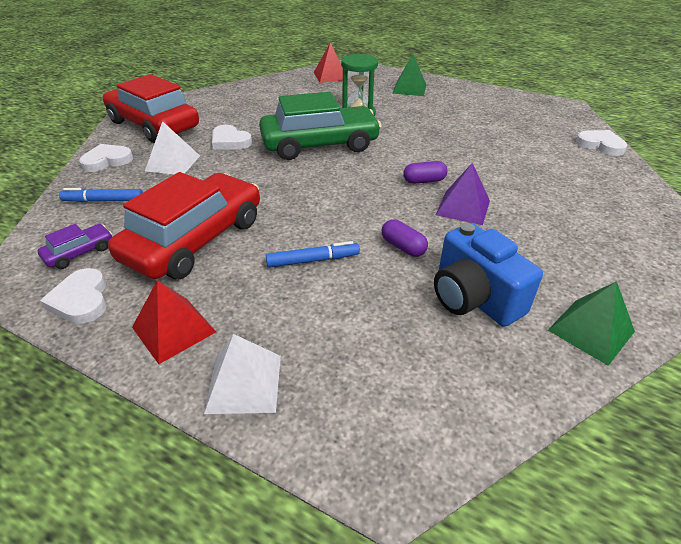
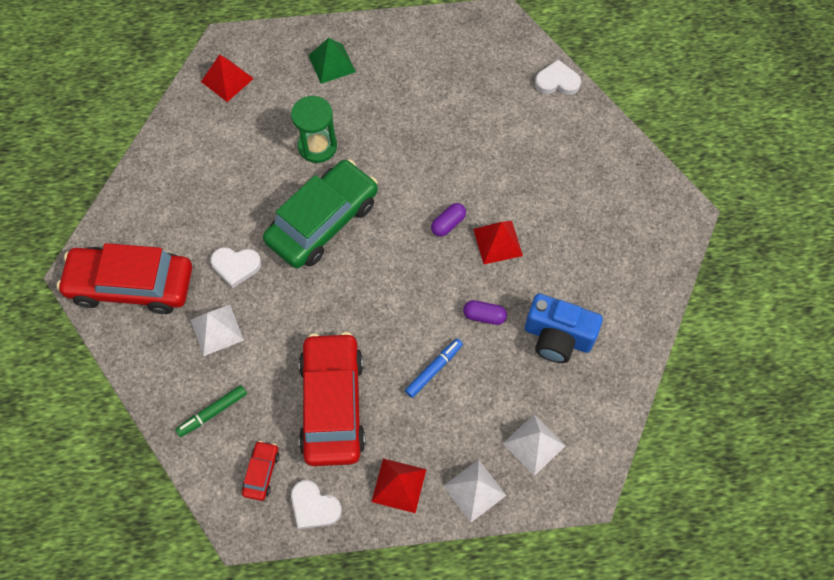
camera: 35 degrees left, 25 degrees up
purple car [38,224,112,269] -> red car [242,441,279,501]
blue marker [59,188,143,202] -> green marker [175,385,247,437]
white heart [79,144,133,172] -> none
purple pyramid [436,163,490,225] -> red pyramid [473,221,523,264]
green pyramid [548,281,635,366] -> none
none -> white pyramid [503,415,565,476]

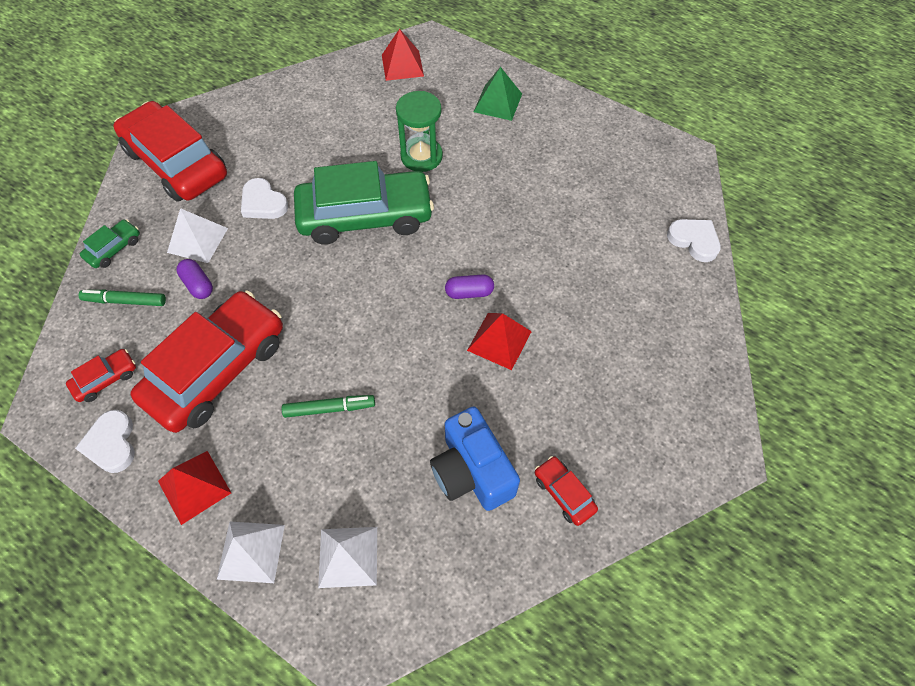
camera: 40 degrees right, 5 degrees down
blue marker [405,338,463,398] -> green marker [282,395,375,418]
purple capsule [463,300,507,325] -> purple capsule moved to [177,259,213,299]
none -> green car [80,219,140,268]
none -> red car [535,456,598,526]

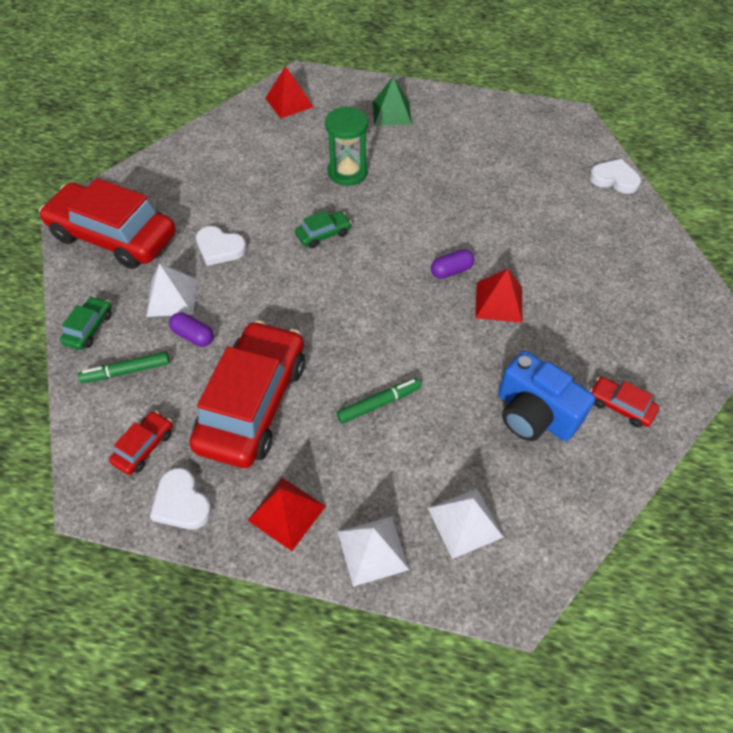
camera: 20 degrees left, 5 degrees down
green car [294,161,434,245] -> green car [295,211,352,248], size x0.42

